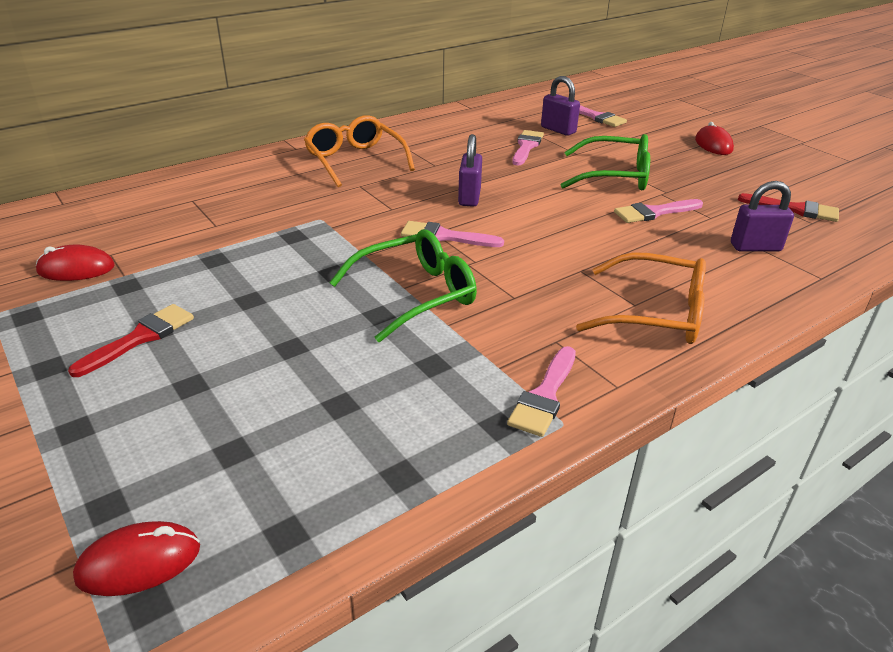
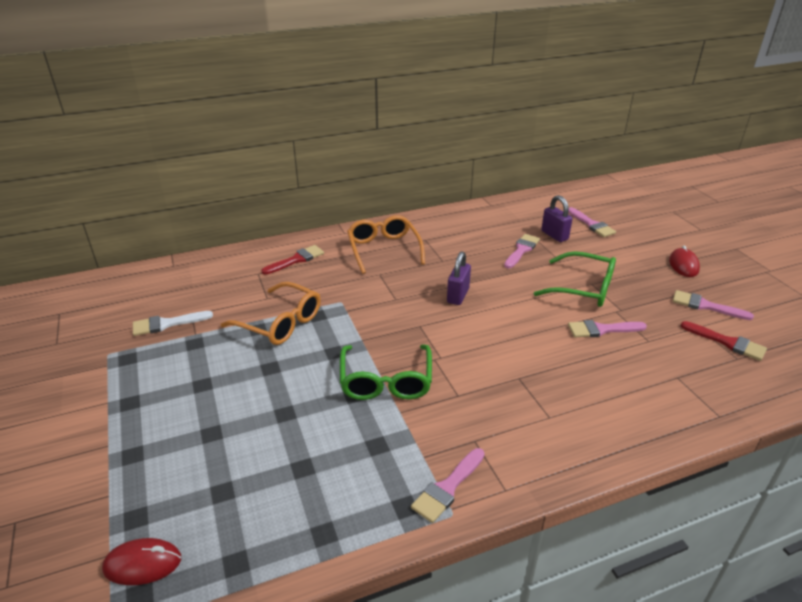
camera: 15 degrees right, 0 degrees up
red mouse [36,245,115,281] -> white brush [133,311,213,336]
red brush [68,304,194,377] -> red brush moved to [261,245,324,275]
green glasses [329,229,477,343] -> green glasses turned 105 degrees clockwise [340,344,432,400]
pink brush [401,221,504,247] -> pink brush moved to [673,290,754,320]
orange glasses [576,252,706,344] -> orange glasses moved to [221,282,321,345]
purple padlock [731,181,794,251] -> none

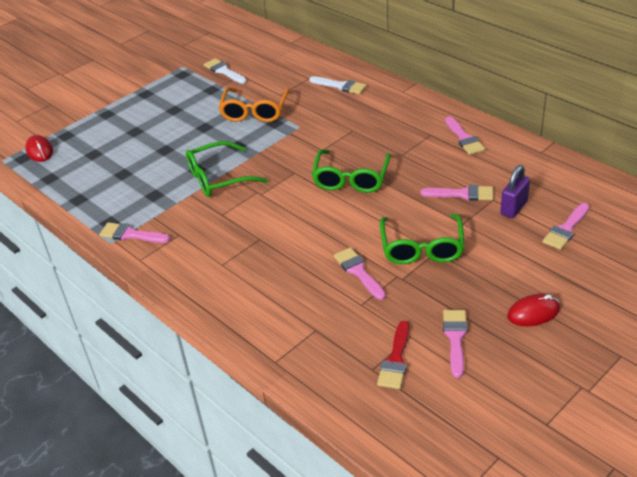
camera: 70 degrees right, 5 degrees up
red brush [261,245,324,275] -> white brush [309,76,367,94]
orange glasses [347,215,425,274] -> none
purple padlock [447,251,471,305] -> green glasses [312,149,391,193]
none -> pink brush [445,116,485,155]

